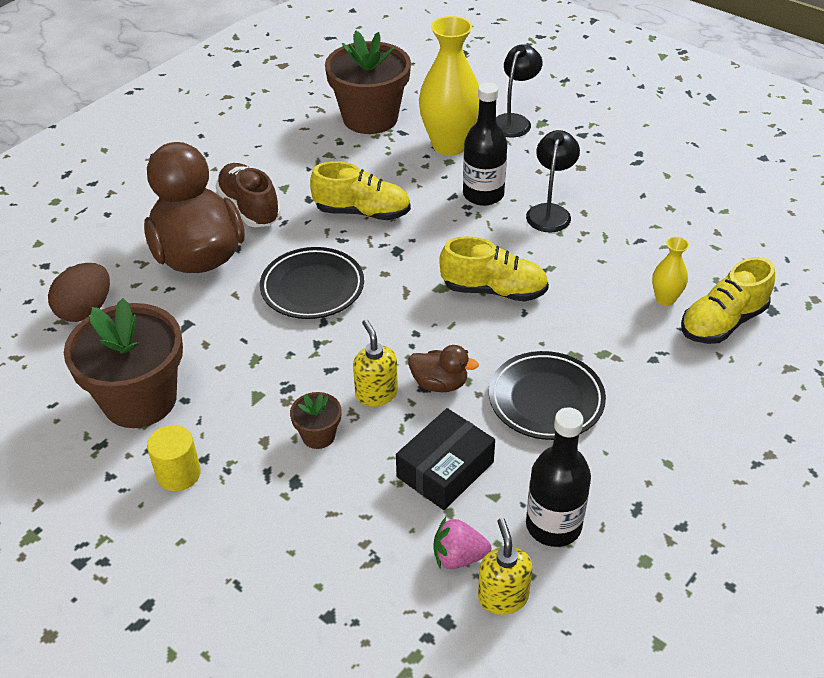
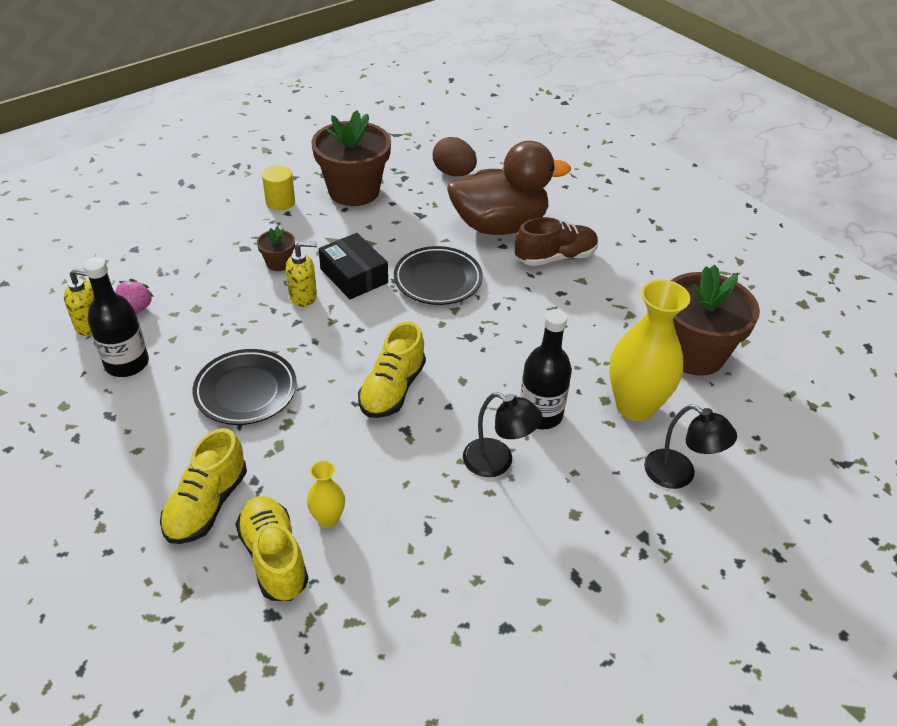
camera: 100 degrees right, 0 degrees up
yellow shoe [310,161,411,220] -> yellow shoe moved to [160,428,247,544]
black box [396,408,495,510] -> black box moved to [319,233,388,299]
brown duck [408,345,479,392] -> none

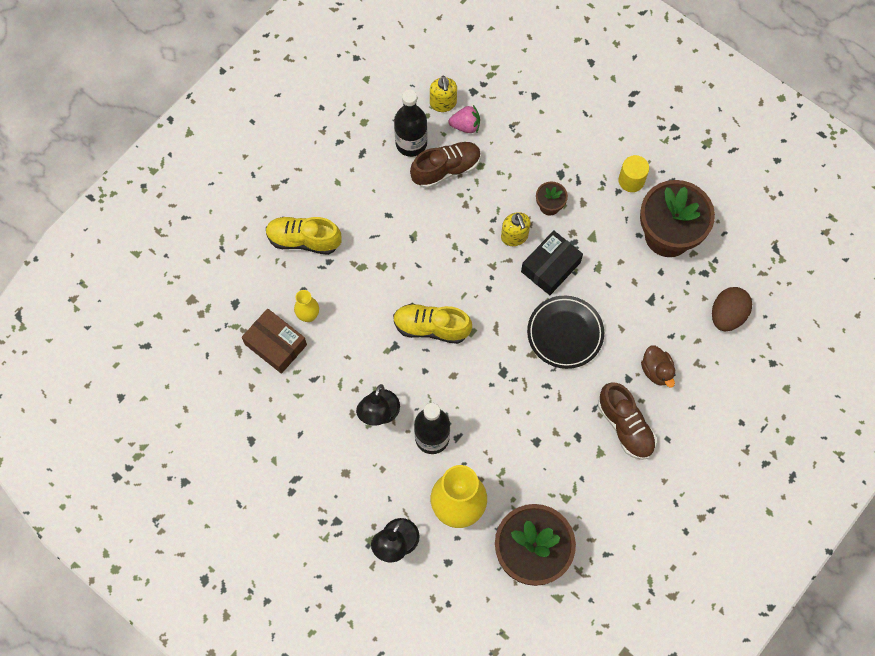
camera: 80 degrees right, 25 degrees up
black plate [193,349,297,425] -> none
yellow shoe [236,496,309,601] -> none
brown duck [447,141,571,235] -> brown duck [641,345,676,387], size x0.43
none -> brown box [242,308,307,374]
none -> brown shoe [410,142,481,189]

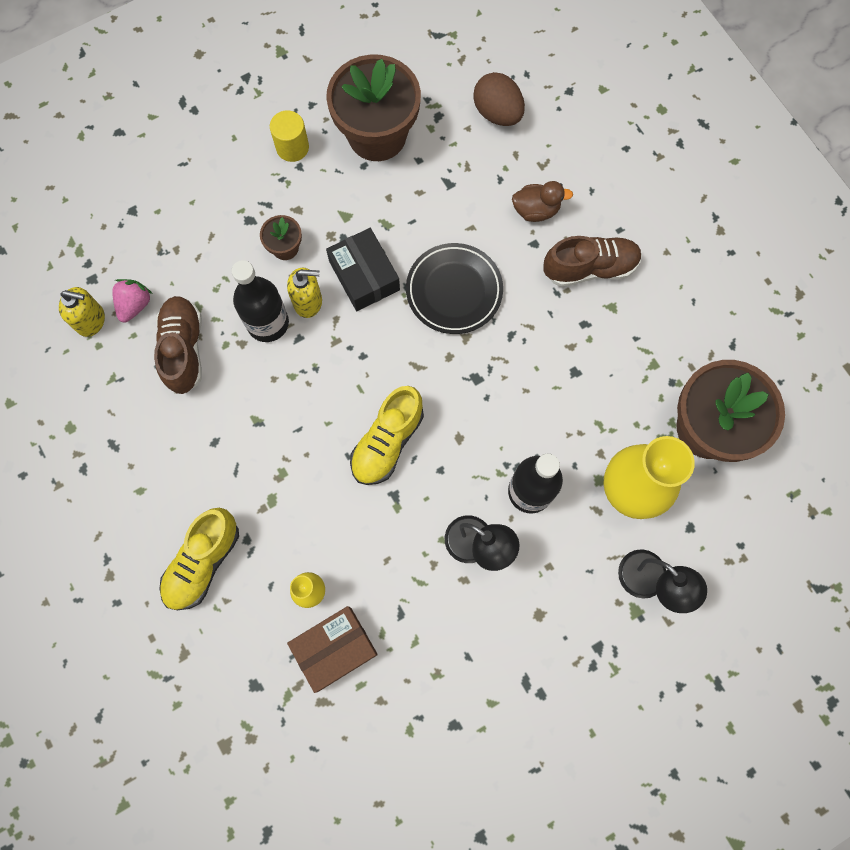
camera: 70 degrees left, 5 degrees up
black bottle [394,90,427,157] -> black bottle moved to [231,260,289,342]

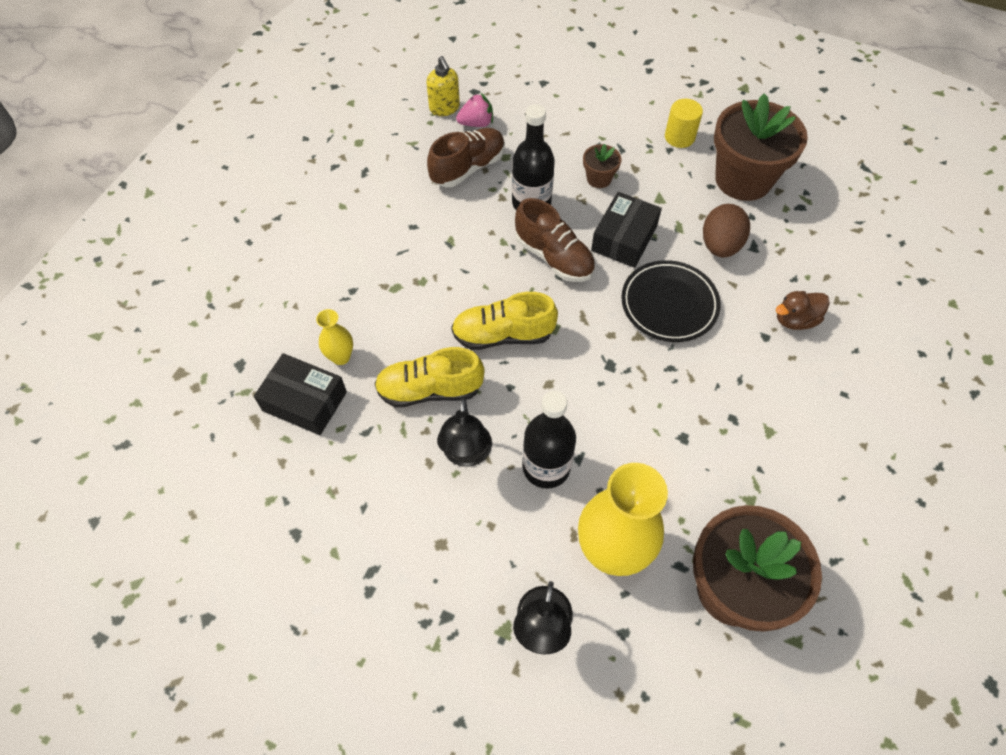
camera: 55 degrees right, 15 degrees down
yellow shoe [159,508,239,610] -> yellow shoe moved to [375,347,485,407]
yellow soap dispenser [287,267,322,318] -> none
brown box [287,606,378,693] -> black box [254,353,347,435]
brown egg [473,72,525,126] -> brown egg moved to [703,204,750,258]
brown duck [512,181,573,222] -> brown duck turned 105 degrees clockwise [776,291,830,330]
brown shoe [543,236,642,287] -> brown shoe moved to [515,198,595,282]

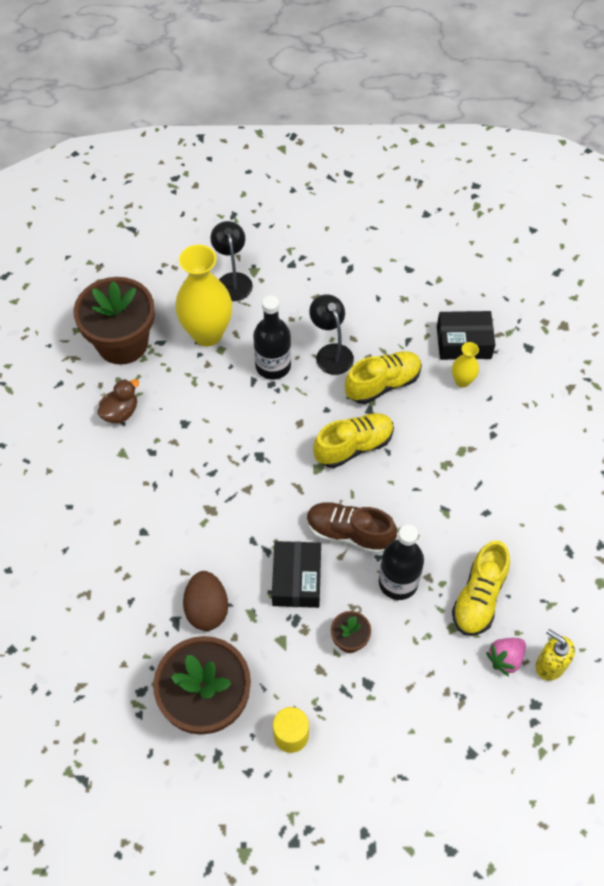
camera: 155 degrees right, 0 degrees up
brown shoe [427,128,505,187] -> yellow shoe [452,540,510,636]
black plate [621,260,721,342] -> none
brown duck [776,291,830,330] -> brown duck moved to [97,379,139,423]

